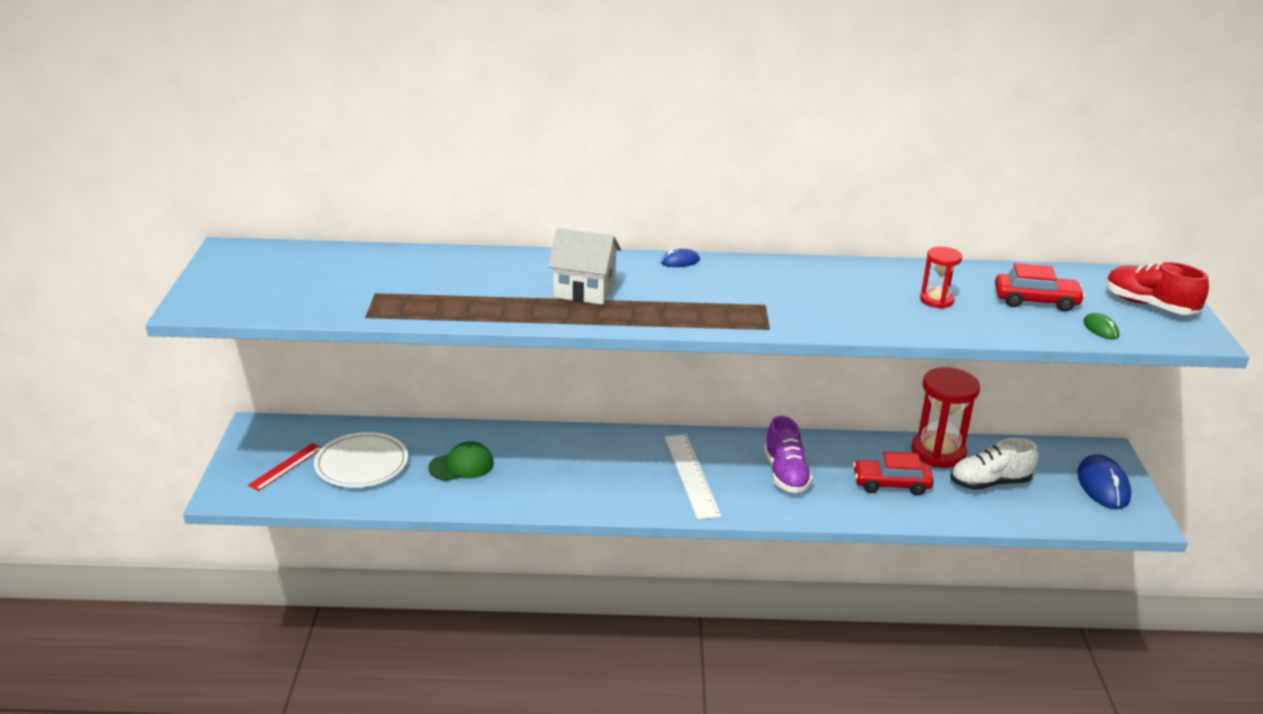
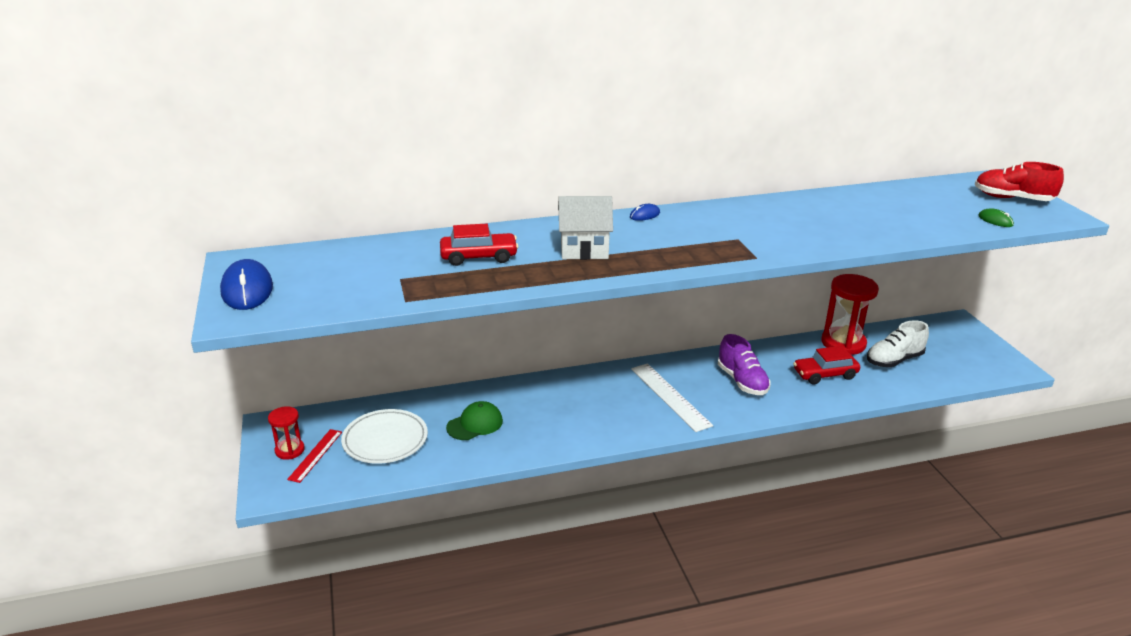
camera: 15 degrees left, 0 degrees up
red hourglass [920,247,962,309] -> red hourglass moved to [268,407,305,460]
red car [995,263,1085,312] -> red car moved to [440,224,518,266]
blue mouse [1077,454,1131,509] -> blue mouse moved to [220,259,273,310]

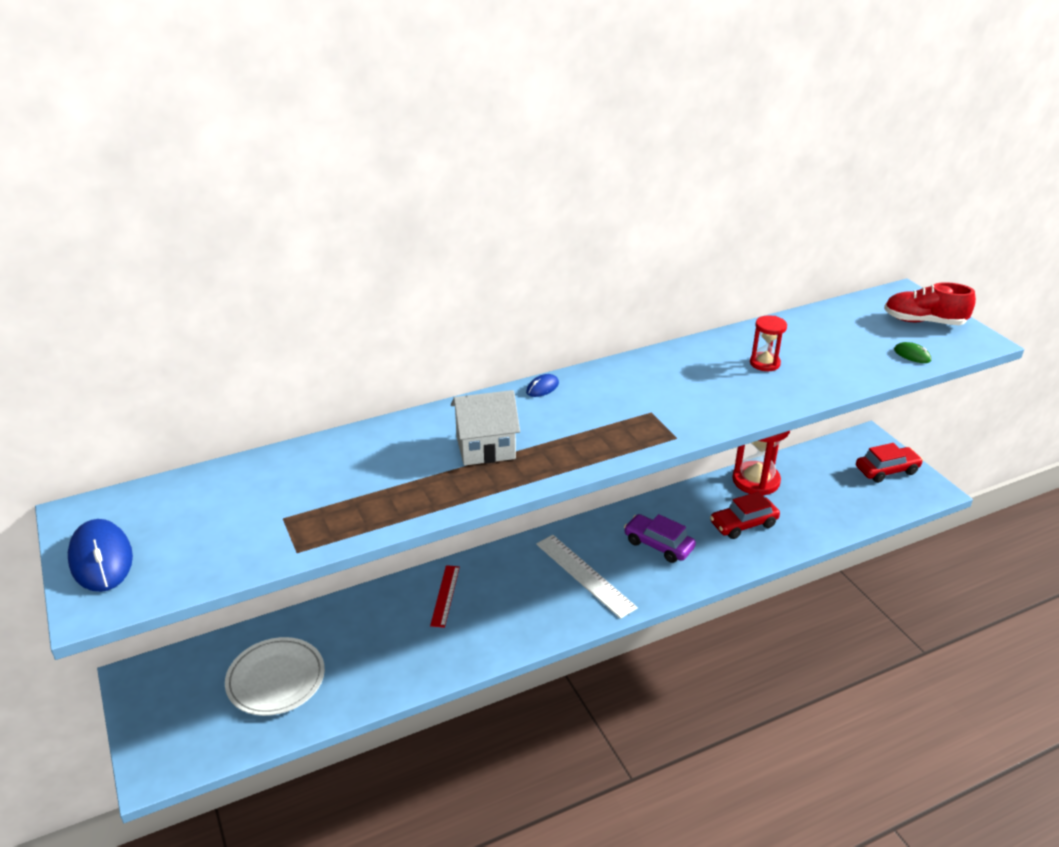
camera: 10 degrees left, 5 degrees up
red hourglass [268,407,305,460] -> red hourglass moved to [750,315,787,371]
red ruler [287,429,342,483] -> red ruler moved to [430,565,460,628]
red car [440,224,518,266] -> red car moved to [856,443,923,483]
green cap [446,401,503,440] -> none
purple shoe [718,334,770,395] -> purple car [624,514,696,563]
white shoe [867,320,929,367] -> none

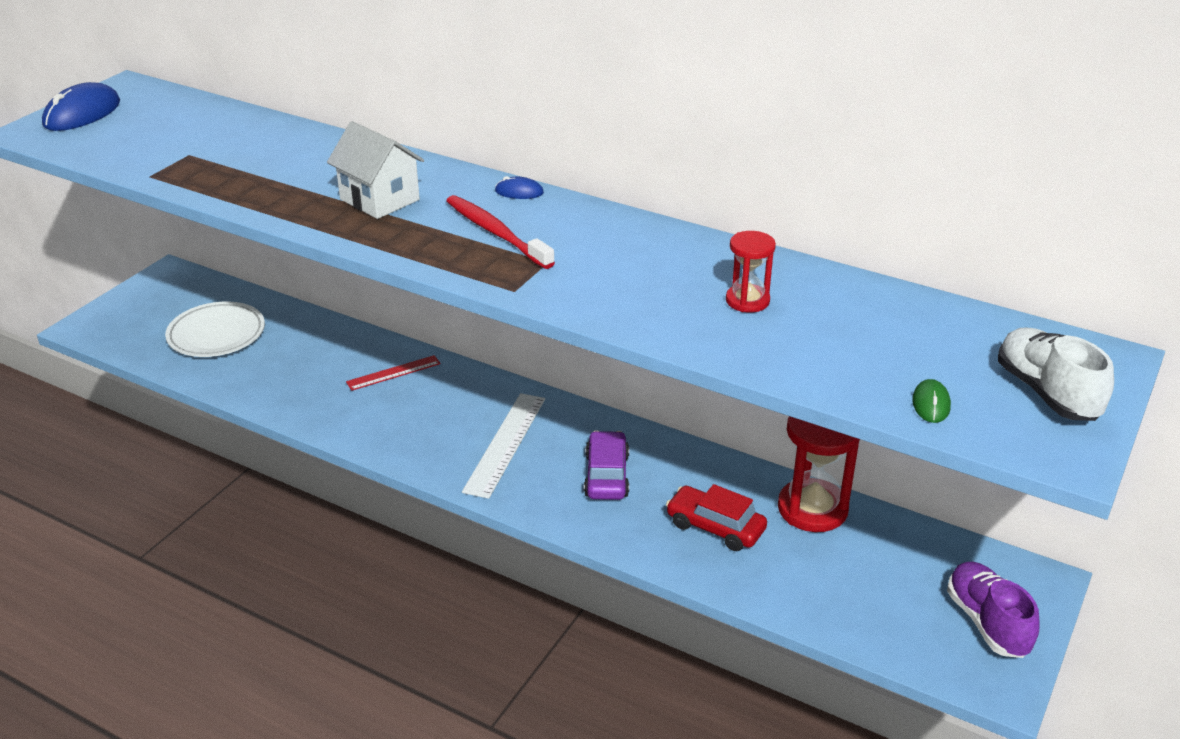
camera: 55 degrees right, 0 degrees up
red car [856,443,923,483] -> purple shoe [947,562,1039,658]
red shoe [884,282,976,325] -> white shoe [998,327,1114,421]
none -> red toothbrush [446,195,555,269]

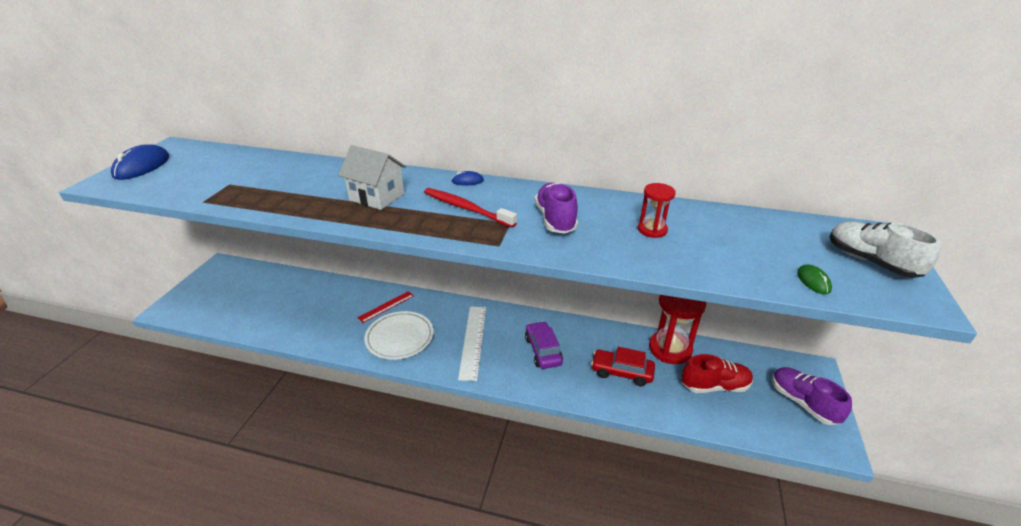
camera: 15 degrees left, 0 degrees up
white plate [165,302,265,357] -> white plate moved to [364,311,434,360]
none -> purple shoe [535,182,578,234]
none -> red shoe [681,354,753,393]

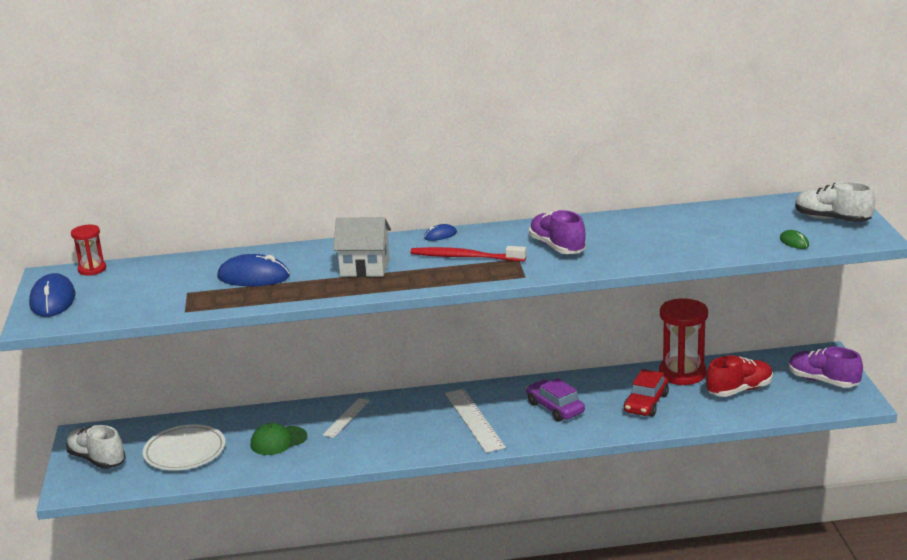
camera: 20 degrees left, 10 degrees down
red ruler [357,291,414,323] -> white ruler [322,398,370,438]
white plate [364,311,434,360] -> white plate moved to [143,424,226,471]
red car [591,347,655,387] -> red car turned 60 degrees counterclockwise [624,369,669,417]
red hourglass [638,183,676,238] -> red hourglass moved to [71,225,106,275]
none -> white shoe [66,425,125,469]
none -> blue mouse [217,254,290,286]
none -> green cap [251,423,307,455]

